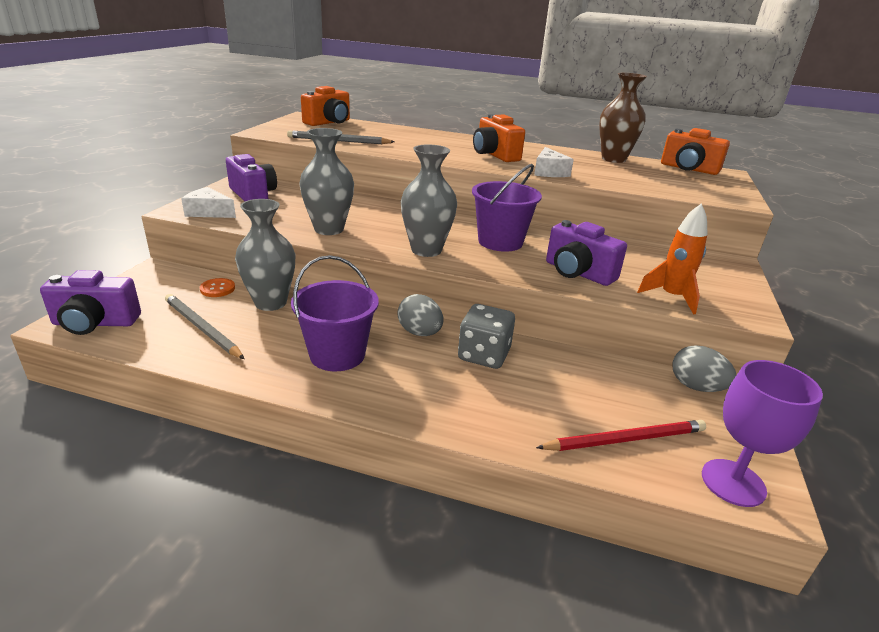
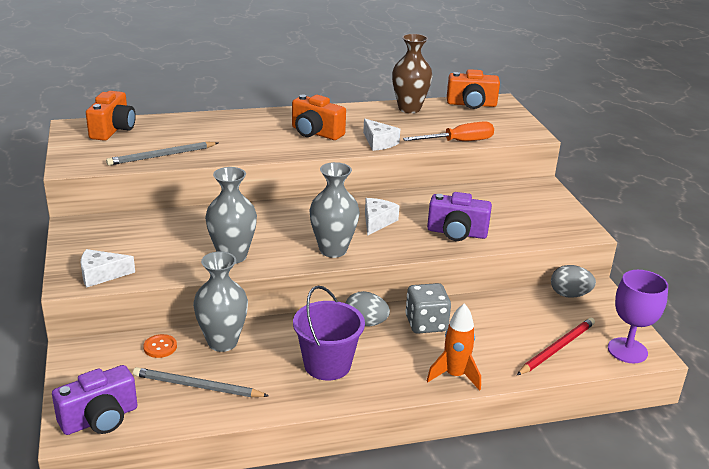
camera: 30 degrees left, 0 degrees up
purple camera [226,154,277,201] -> none
purple bucket [472,164,542,252] -> white cheese [365,198,399,236]
orange rocket [637,203,707,315] -> orange rocket moved to [427,303,481,391]
none -> orange screwdriver [403,121,494,141]

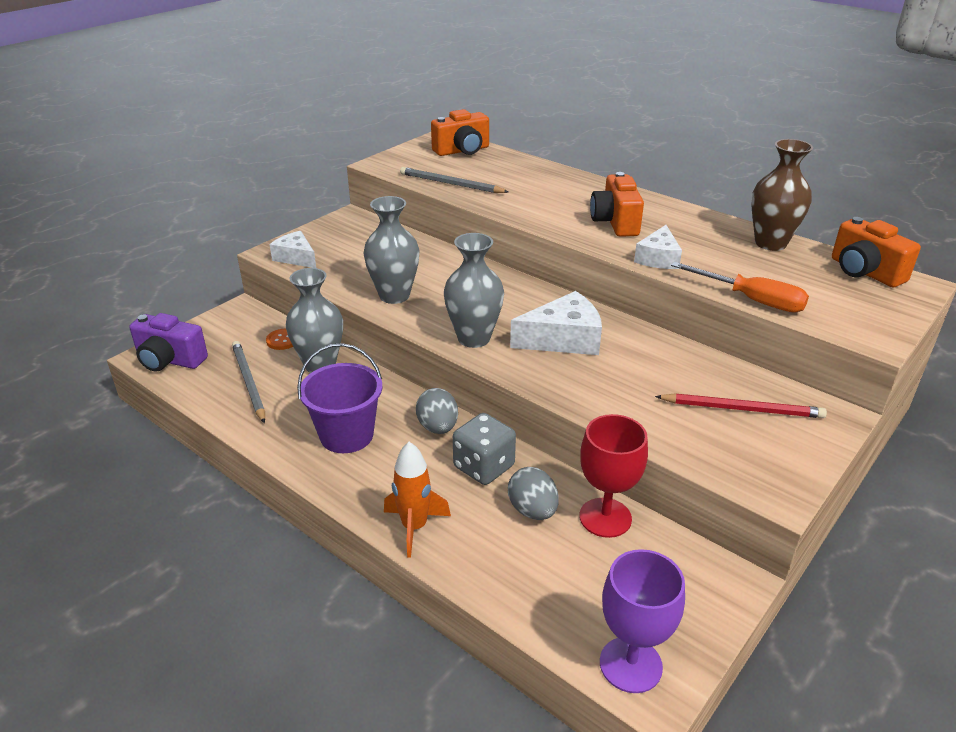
camera: 55 degrees right, 5 degrees up
white cheese [365,198,399,236] -> white cheese [510,291,602,355], size x1.53
purple camera [427,192,492,241] -> none
red pencil [517,318,595,375] -> red pencil moved to [655,393,827,418]
grey egg [551,265,596,298] -> grey egg moved to [508,467,559,520]
none -> red goblet [579,414,648,538]

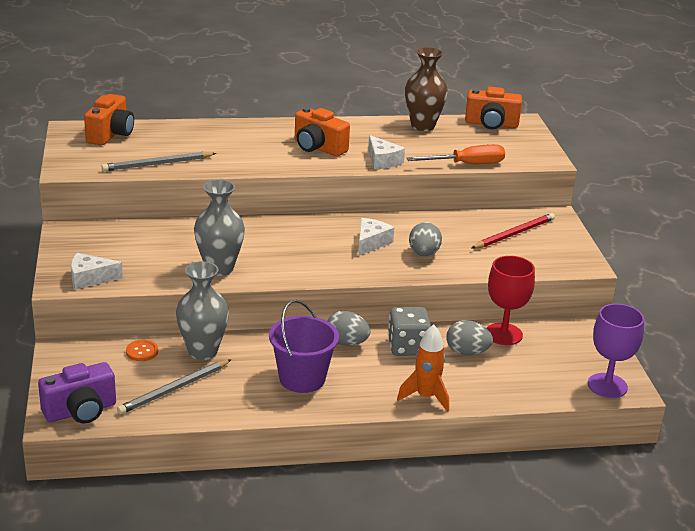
camera: 50 degrees left, 5 degrees down
grey pencil [232,341,265,423] -> grey pencil turned 60 degrees counterclockwise [117,359,232,414]
grey vase [444,233,504,348] -> none
white cheese [510,291,602,355] -> white cheese [358,218,394,256], size x0.66
none -> grey egg [409,222,442,257]

